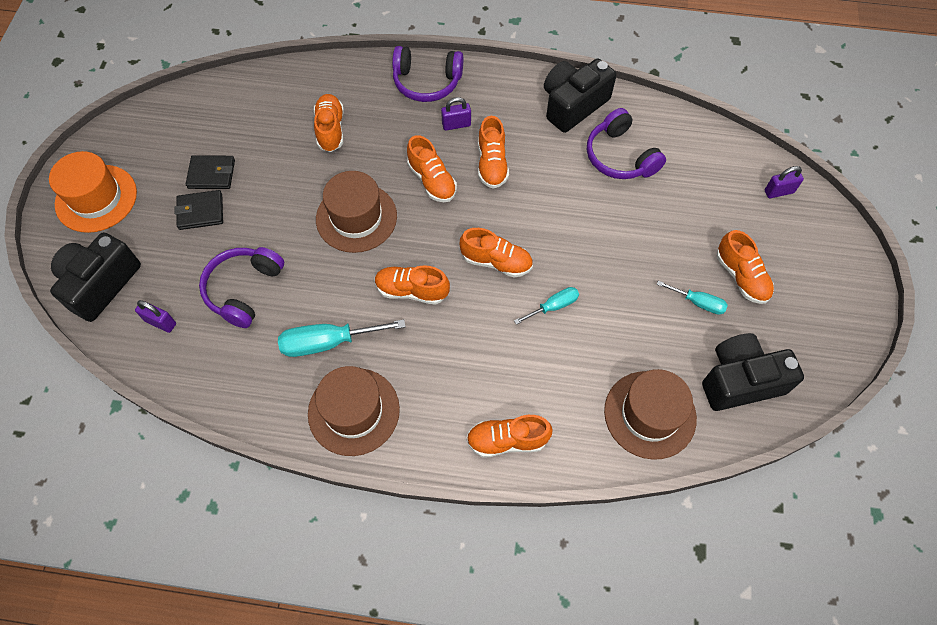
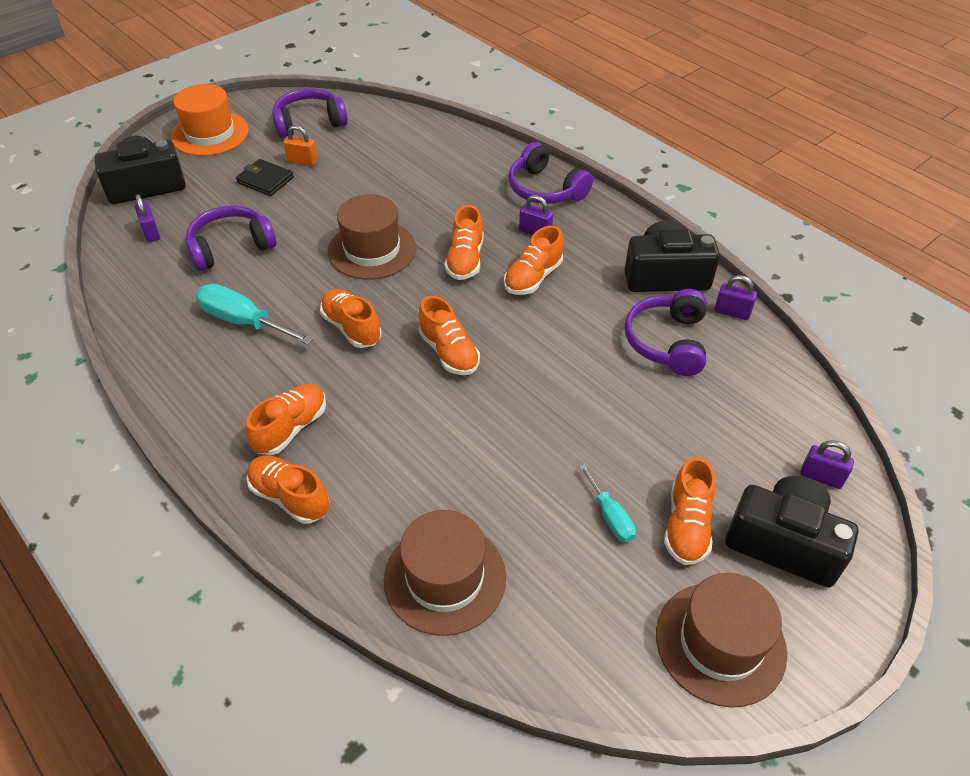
camera: 40 degrees right, 15 degrees down
black wallet [186,155,235,189] -> orange padlock [284,125,318,166]
brown hat [308,366,400,456] -> brown hat moved to [656,573,787,708]
orange shoe [314,94,344,152] -> orange shoe moved to [245,384,326,455]
turquoise screwdriver [514,287,579,325] -> none
black camera [702,333,804,411] -> black camera moved to [725,476,859,588]
none -> purple headphones [272,88,348,138]
none -> purple padlock [714,275,757,320]

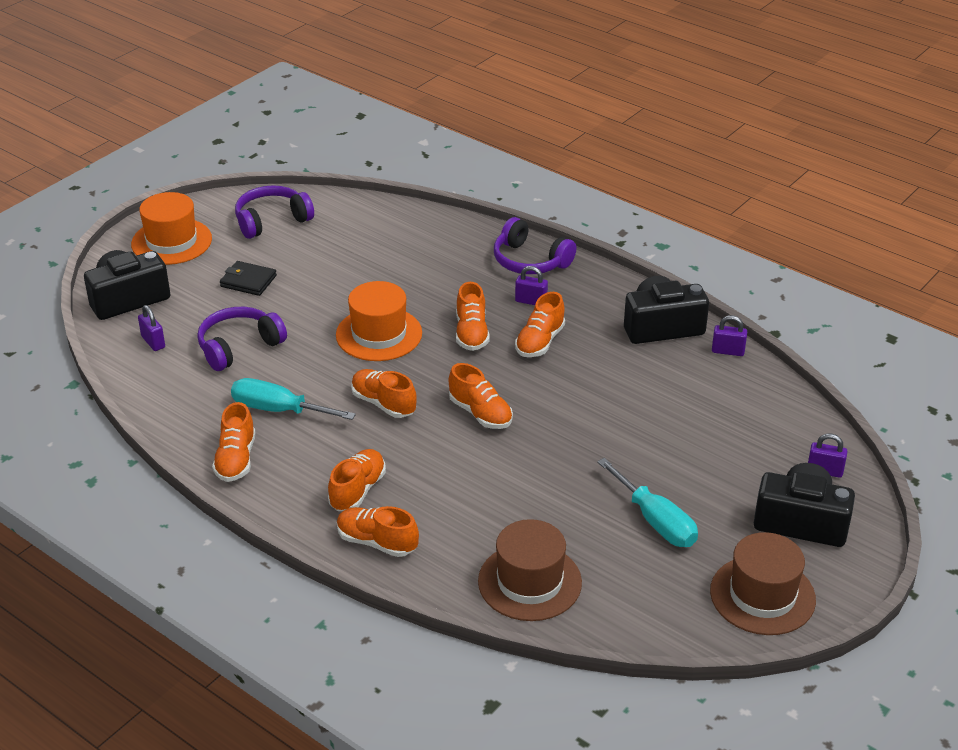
camera: 10 degrees left, 10 degrees down
orange padlock [284,125,318,166] -> none
brown hat [328,194,416,280] -> orange hat [336,281,422,361]
turquoise screwdriver [579,464,636,542] -> turquoise screwdriver [597,458,698,547], size x1.71
purple headphones [625,289,707,376] -> none
orange shoe [664,457,715,565] -> orange shoe moved to [212,402,256,482]

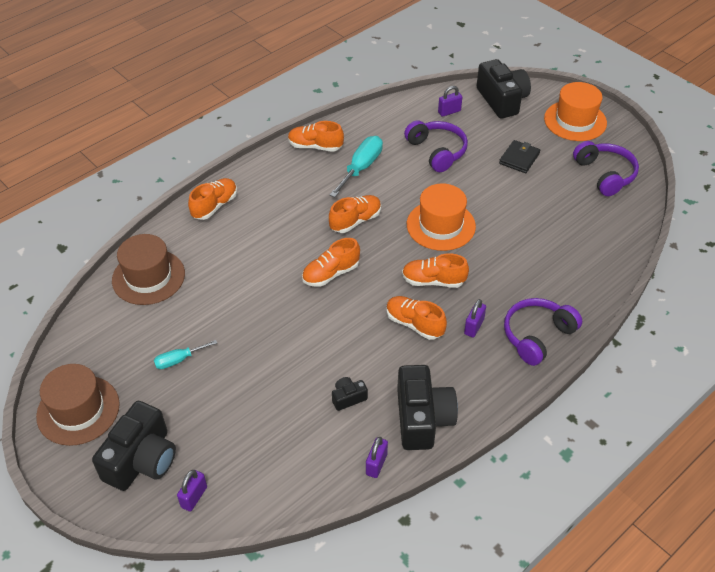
camera: 100 degrees right, 10 degrees up
orange shoe [328,449,386,511] -> none
turquoise screwdriver [597,458,698,547] -> turquoise screwdriver [154,340,217,369], size x0.58
none -> black camera [332,377,368,411]

